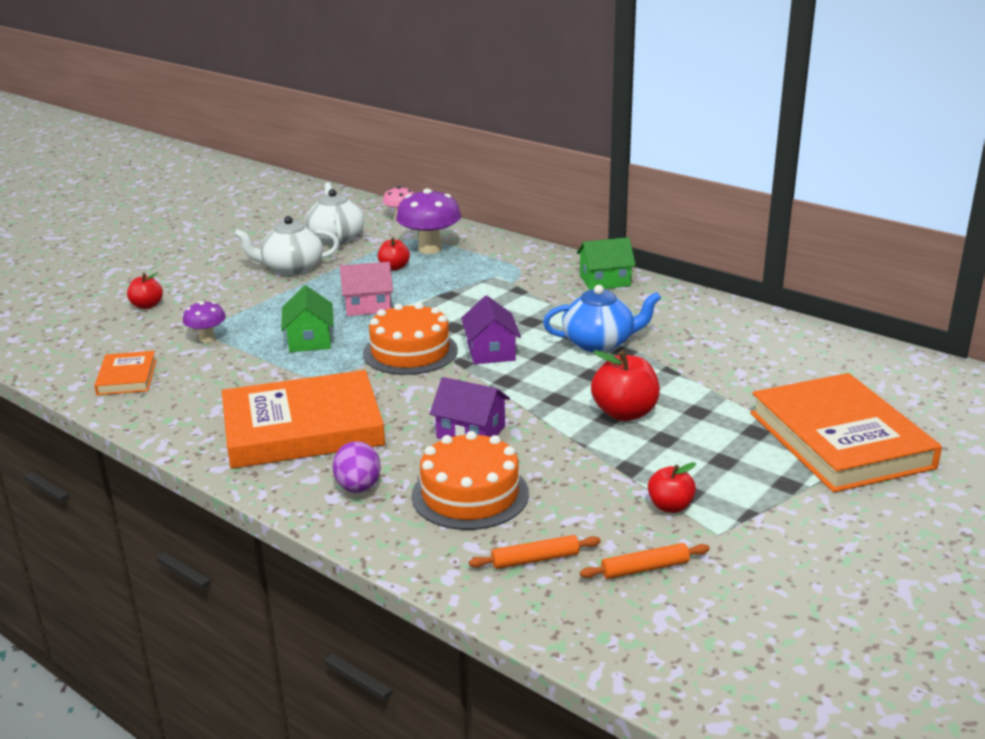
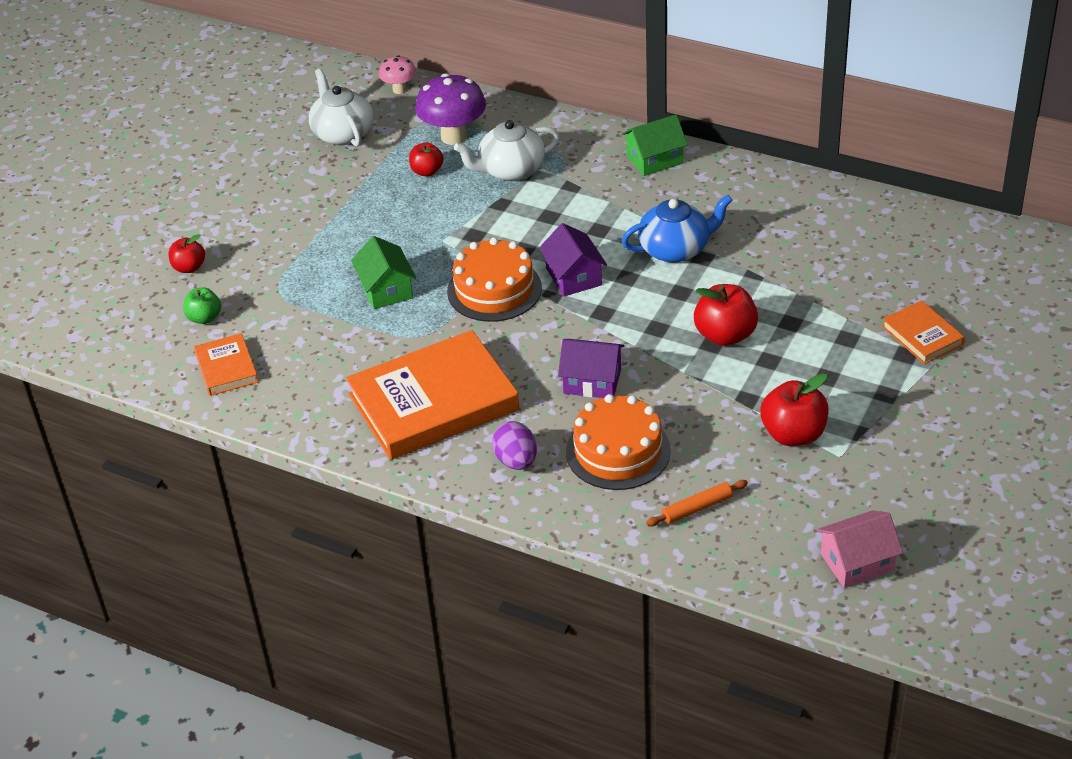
camera: 10 degrees left, 15 degrees up
purple mushroom [183,301,226,343] -> none
white teapot [234,216,339,275] -> white teapot moved to [454,120,559,181]
pink house [340,262,393,316] -> pink house moved to [817,510,903,588]
orange rolling pin [580,543,710,579] -> none
red apple [648,462,696,513] -> red apple [760,373,829,446], size x1.64
orange book [750,373,942,492] -> orange book [882,300,965,364], size x0.48
none -> green apple [183,287,221,324]

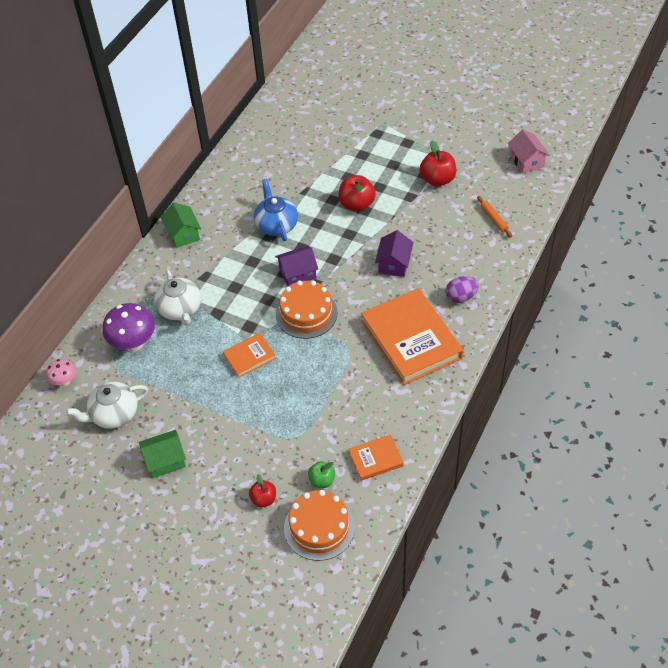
camera: 90 degrees left, 10 degrees up
green house [351,236,416,309] -> green house moved to [139,430,186,478]
red apple [409,142,444,176] -> none
orange cake [566,394,671,490] -> orange cake moved to [284,490,355,561]
orange book [882,300,965,364] -> orange book moved to [223,333,276,378]

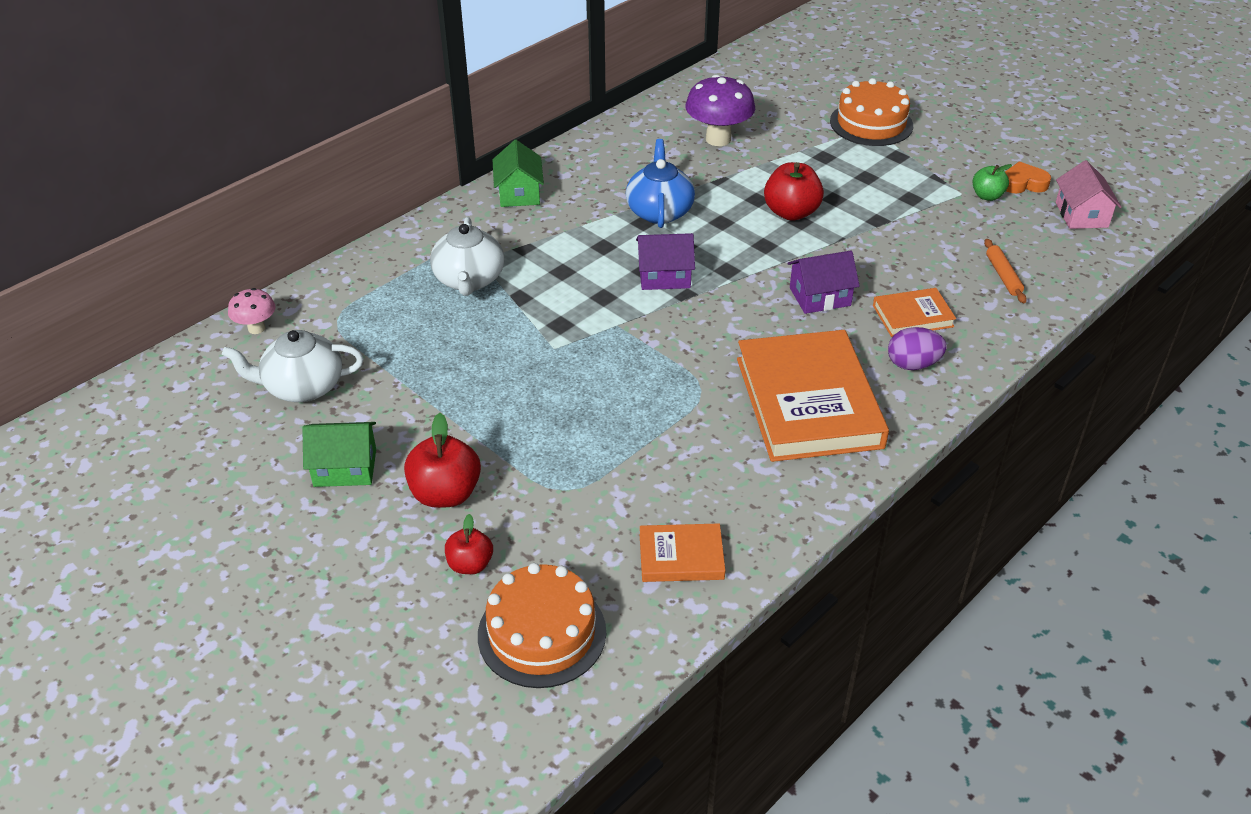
camera: 15 degrees right, 10 degrees down
purple mushroom [103,303,155,352] -> purple mushroom moved to [685,75,755,146]
orange book [223,333,276,378] -> orange book moved to [873,288,956,337]
orange cake [276,280,337,339] -> orange cake moved to [830,78,913,146]
green apple [308,461,335,488] -> green apple moved to [973,164,1012,201]
purple house [375,230,414,277] -> purple house turned 45 degrees clockwise [788,251,860,314]
red apple [420,141,456,186] -> red apple moved to [404,413,481,508]
none -> orange heart [1005,162,1051,193]

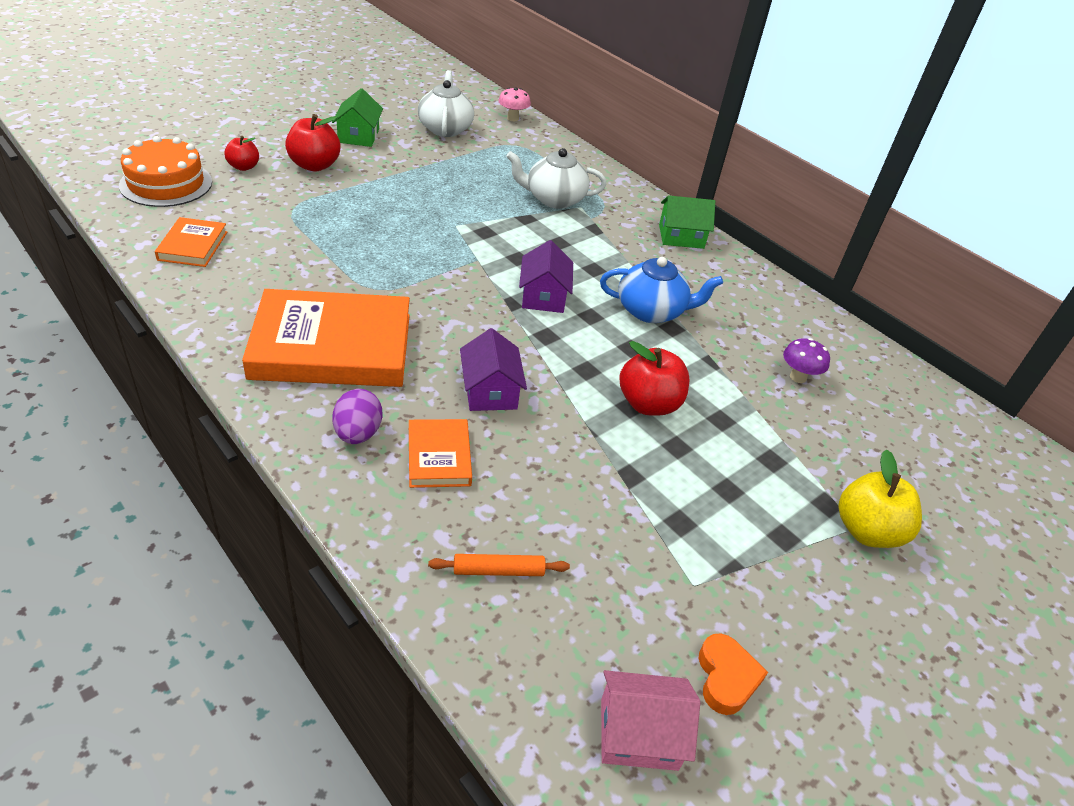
camera: 90 degrees right, 0 degrees up
purple mushroom [685,75,755,146] -> purple mushroom [783,338,830,383], size x0.56
orange cake [830,78,913,146] -> yellow apple [838,449,922,548]
green apple [973,164,1012,201] -> none

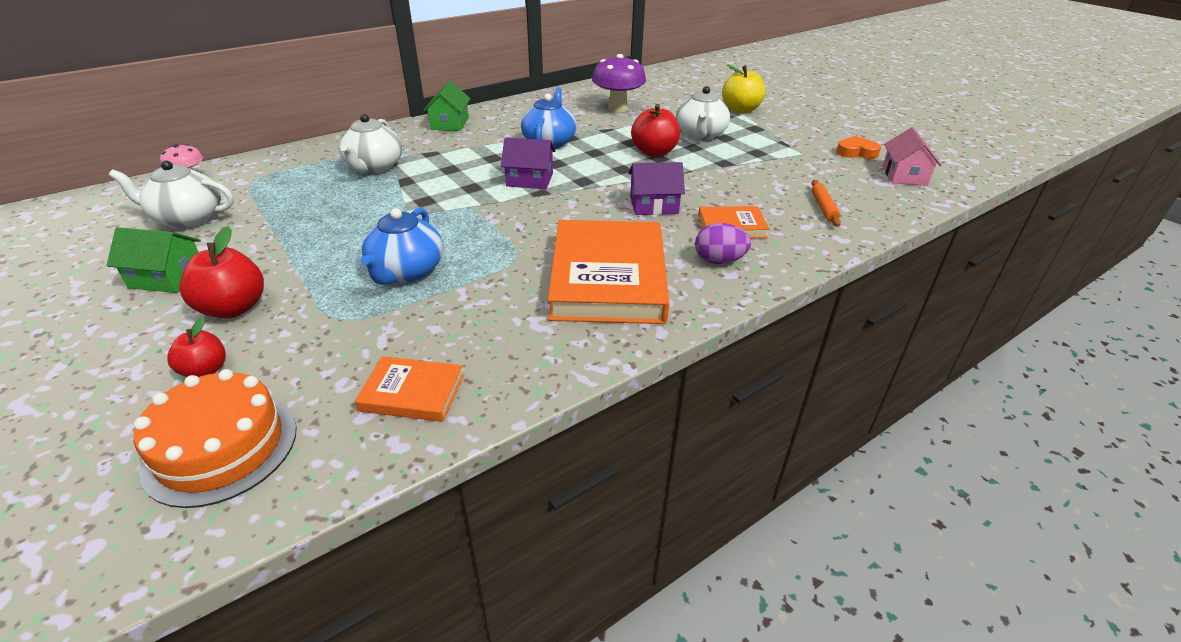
camera: 80 degrees left, 5 degrees down
purple mushroom [783,338,830,383] -> purple mushroom [592,54,646,112], size x1.80
none -> blue teapot [361,208,443,285]
none -> white teapot [676,86,730,141]

